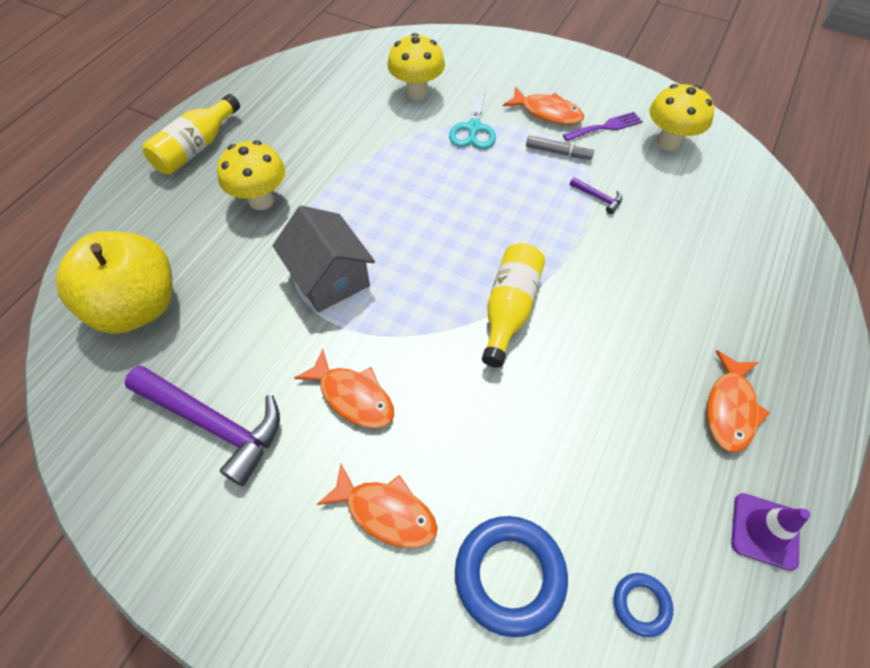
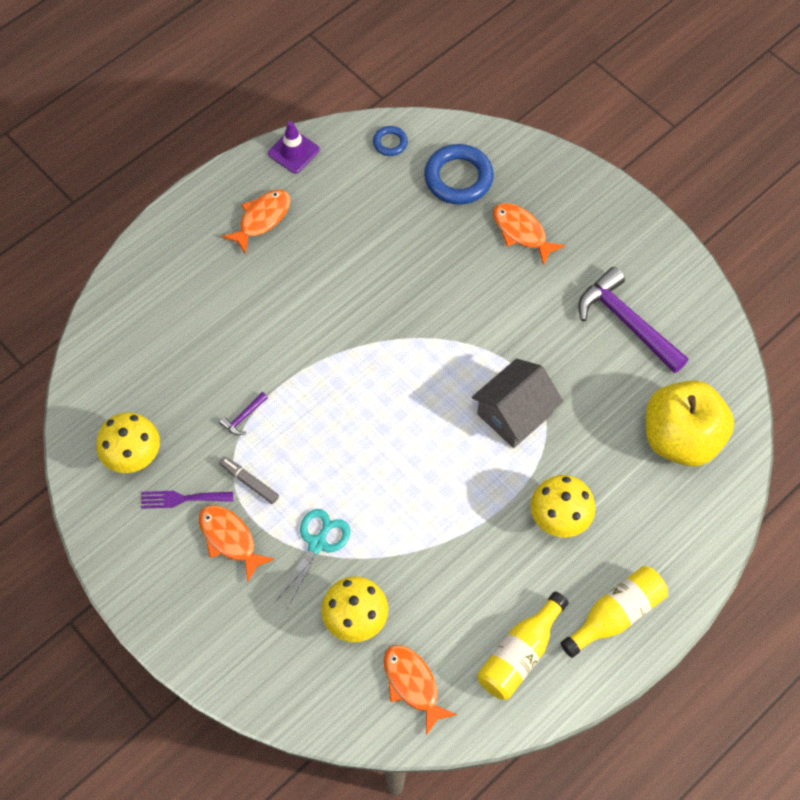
camera: 160 degrees left, 5 degrees up
grey house [272,205,375,312] -> grey house turned 60 degrees clockwise [472,358,563,448]
orange fish [294,349,394,429] -> orange fish moved to [384,645,457,735]
yellow bottle [482,243,545,368] -> yellow bottle moved to [477,592,569,700]
purple hammer [570,177,622,214] -> purple hammer turned 105 degrees counterclockwise [219,392,268,435]

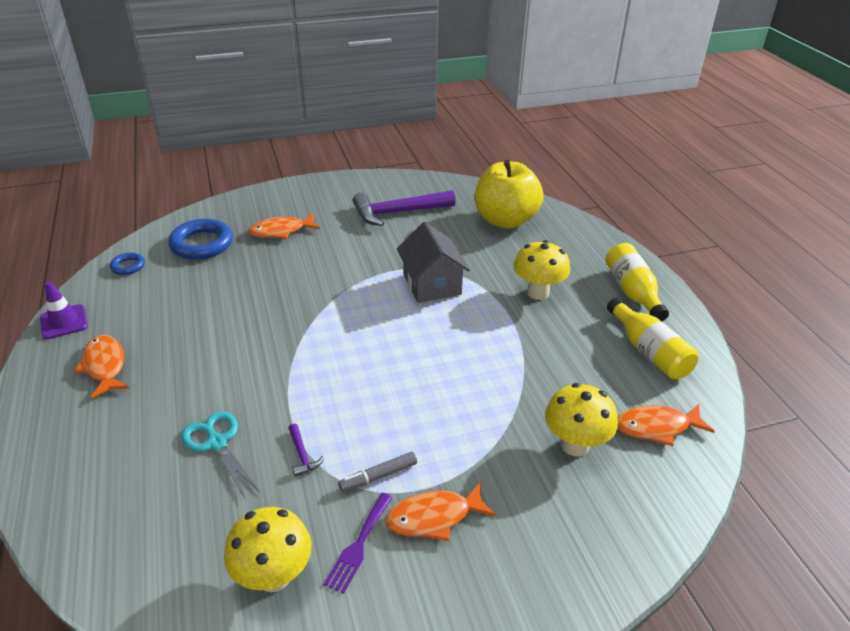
camera: 65 degrees left, 25 degrees down
turquoise scissors [274,509,351,609] -> turquoise scissors moved to [181,411,261,498]

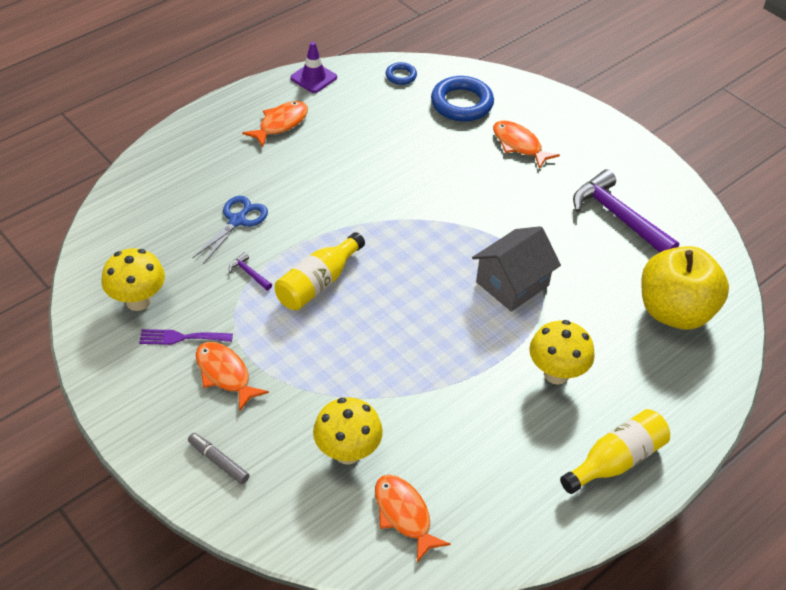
camera: 65 degrees right, 10 degrees up
turquoise scissors [181,411,261,498] -> blue scissors [192,196,268,264]
purple hammer [289,424,324,476] -> purple hammer turned 90 degrees clockwise [229,252,272,290]
grey marker [338,452,417,492] -> grey marker moved to [188,433,250,484]
yellow bottle [607,298,699,379] -> yellow bottle moved to [275,232,365,310]

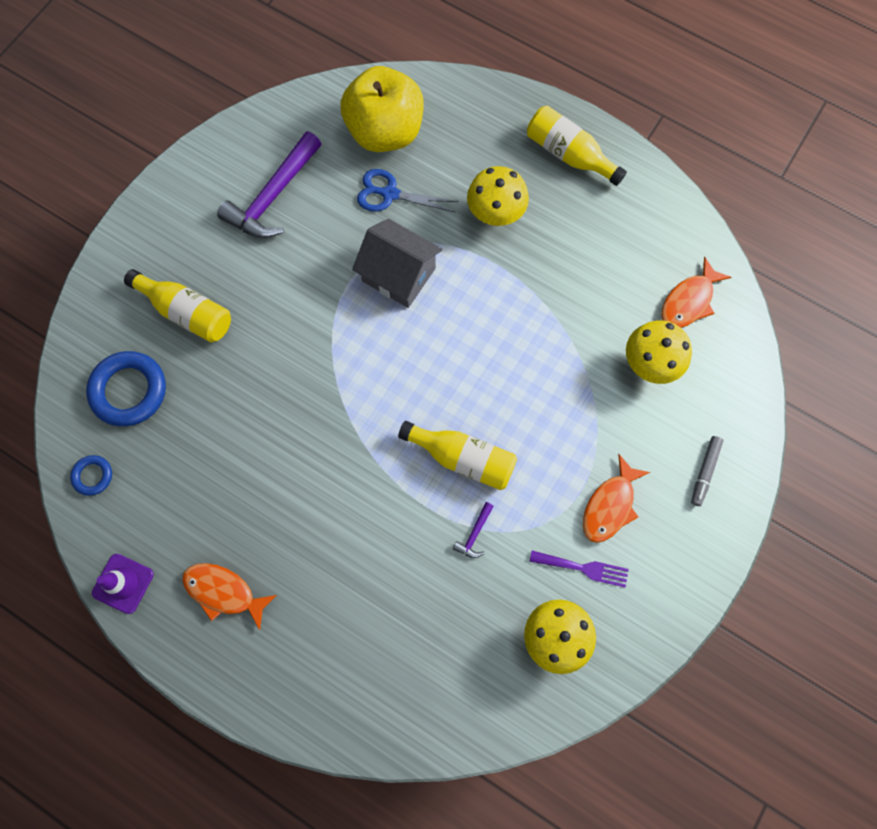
camera: 105 degrees left, 25 degrees up
purple fork [139,329,233,345] -> purple fork turned 60 degrees counterclockwise [529,551,629,587]
blue scissors [192,196,268,264] -> blue scissors moved to [357,169,458,212]
orange fish [493,121,560,169] -> yellow bottle [124,269,231,342]

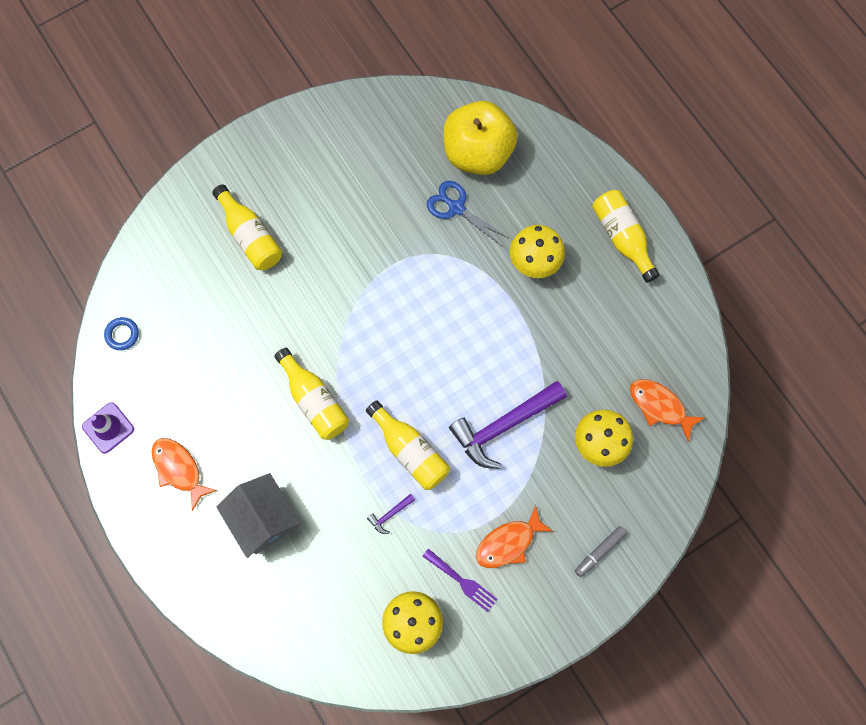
camera: 25 degrees right, 0 degrees up
blue ring [86,351,166,426] -> none
purple hammer [217,131,321,238] -> purple hammer moved to [449,381,567,469]
grey house [352,219,442,308] -> grey house moved to [217,473,301,558]
orange fish [661,257,731,328] -> orange fish turned 60 degrees clockwise [630,379,705,442]
none -> yellow bottle [274,348,349,440]

